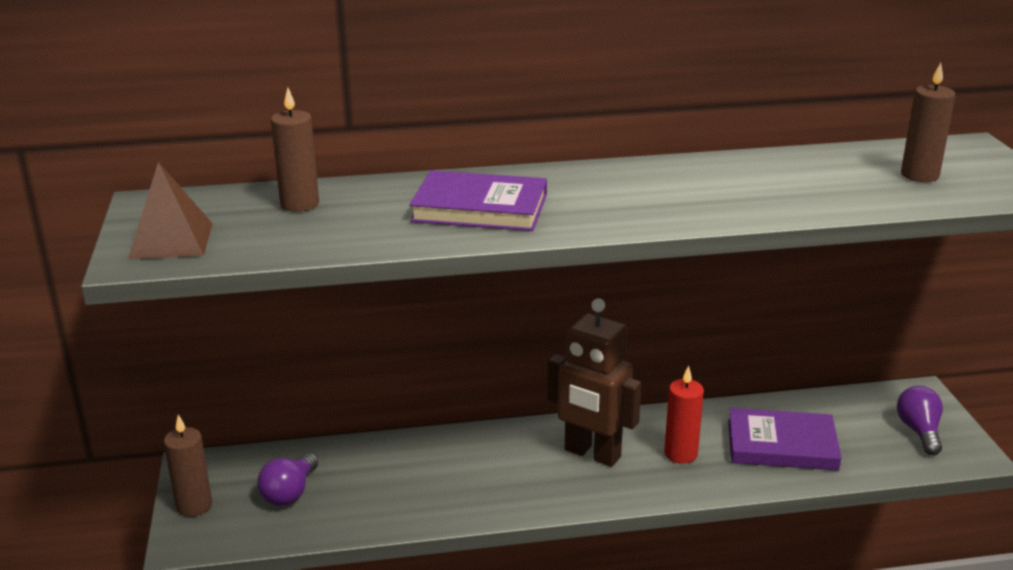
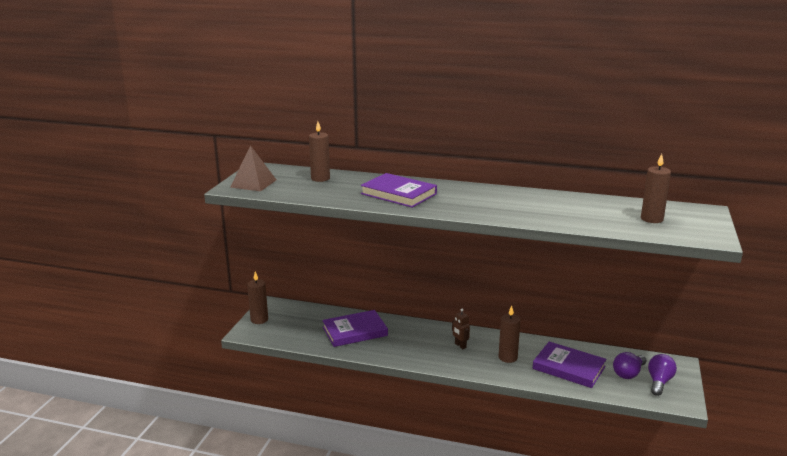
camera: 25 degrees right, 5 degrees down
purple light bulb [257,453,318,506] -> purple light bulb moved to [613,352,646,379]
brown robot [547,298,642,467] -> brown robot [452,308,470,349], size x0.43
red candle [664,365,704,464] -> brown candle [498,306,521,363]
none -> purple book [322,310,388,347]

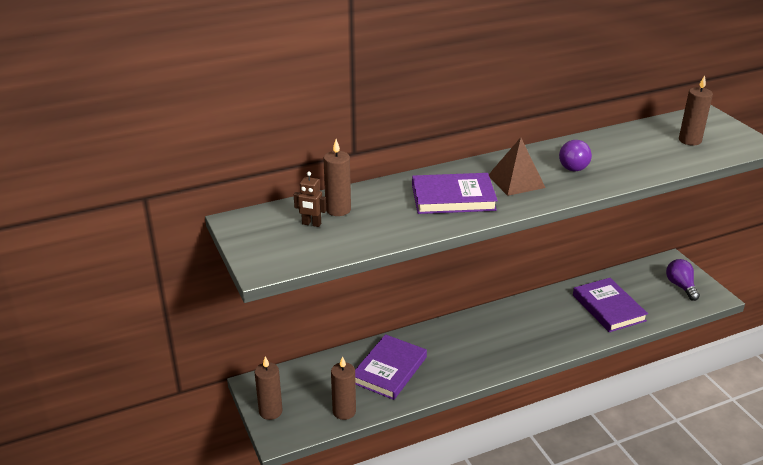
camera: 40 degrees left, 10 degrees up
brown pyramid [230,145,276,191] -> brown pyramid moved to [489,137,545,196]
brown robot [452,308,470,349] -> brown robot moved to [294,171,326,227]
brown candle [498,306,521,363] -> brown candle moved to [331,356,356,420]
purple book [532,342,607,388] -> purple book turned 75 degrees clockwise [573,278,648,332]
purple light bulb [613,352,646,379] -> purple light bulb moved to [559,140,592,171]

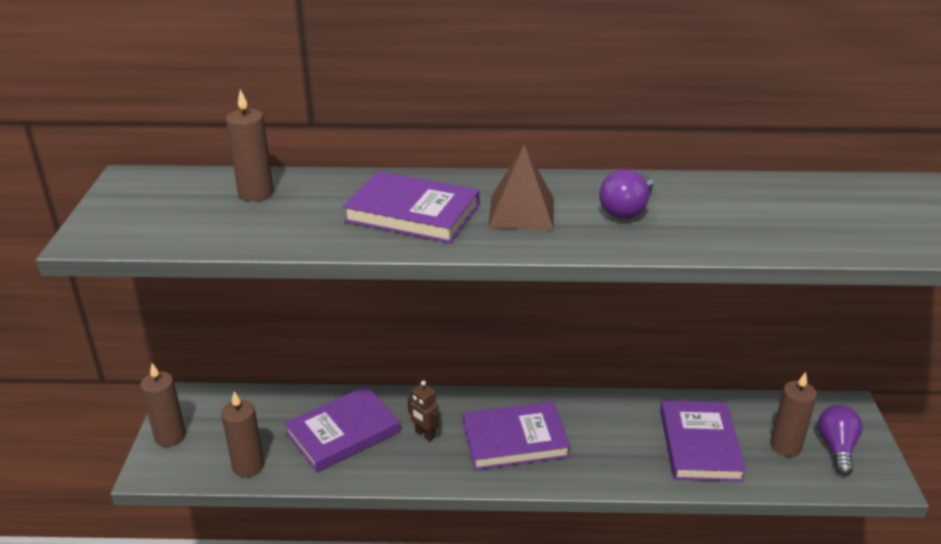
camera: 25 degrees right, 0 degrees up
brown robot [294,171,326,227] -> brown robot moved to [408,380,439,441]
brown candle [679,76,713,146] -> brown candle moved to [770,372,817,457]
none -> purple book [463,401,571,470]

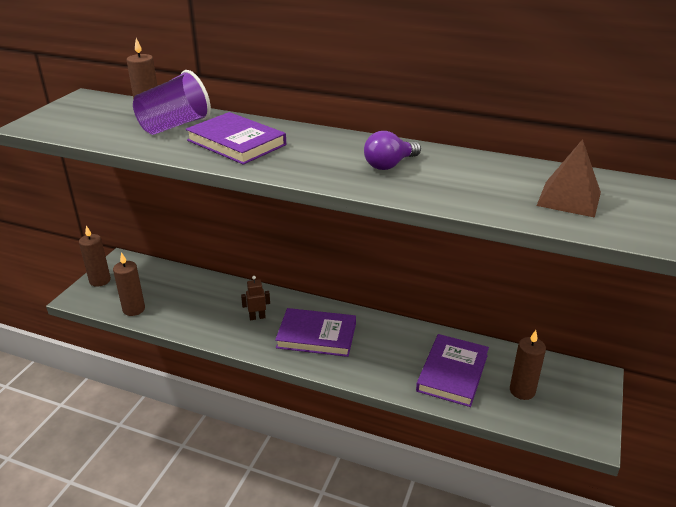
camera: 20 degrees right, 0 degrees up
purple book [285,386,401,472] -> none
brown robot [408,380,439,441] -> brown robot turned 105 degrees clockwise [241,276,270,320]
brown pyramid [488,145,554,230] -> brown pyramid moved to [537,139,601,218]
purple light bulb [818,405,862,476] -> none
none -> purple cup [133,70,211,135]

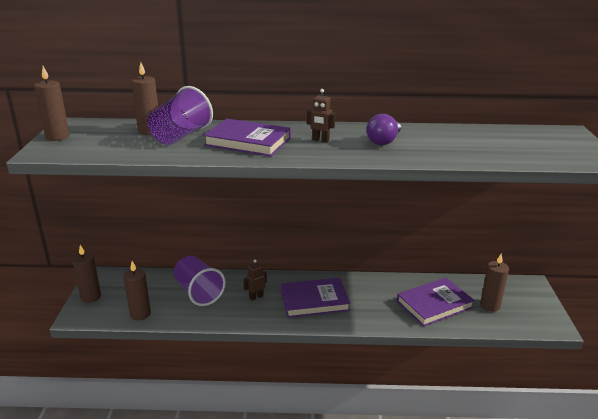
camera: 20 degrees left, 5 degrees down
purple book [416,334,489,407] -> purple book turned 60 degrees clockwise [397,278,475,327]
brown pyramid [537,139,601,218] -> none
none -> brown candle [34,66,70,141]
none -> purple cup [174,256,226,306]
none -> brown robot [307,89,335,143]

